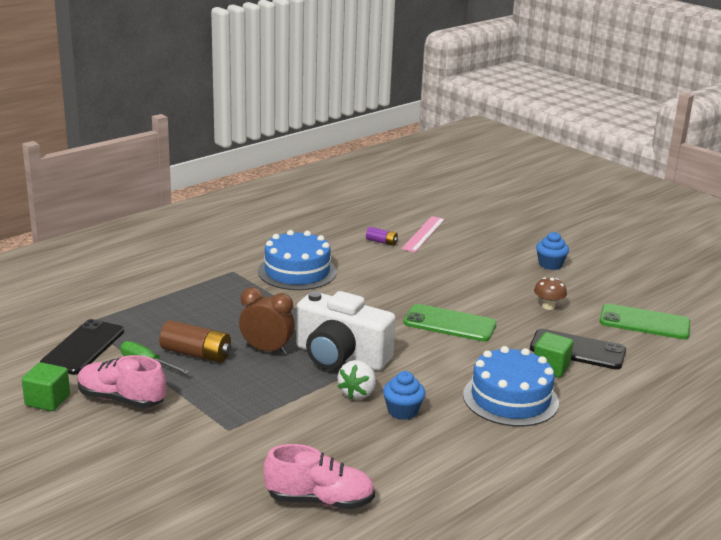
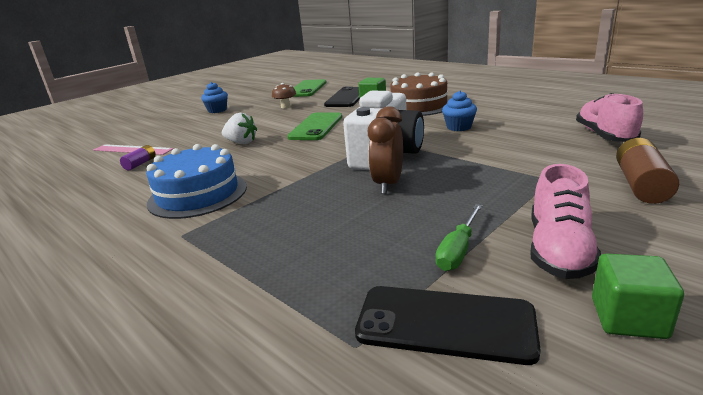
camera: 90 degrees left, 0 degrees up
brown battery [159,320,231,363] -> brown battery moved to [616,138,679,204]
white strawberry [337,360,376,400] -> white strawberry moved to [222,113,257,144]
blue cake [463,346,559,427] -> brown cake [390,72,449,116]

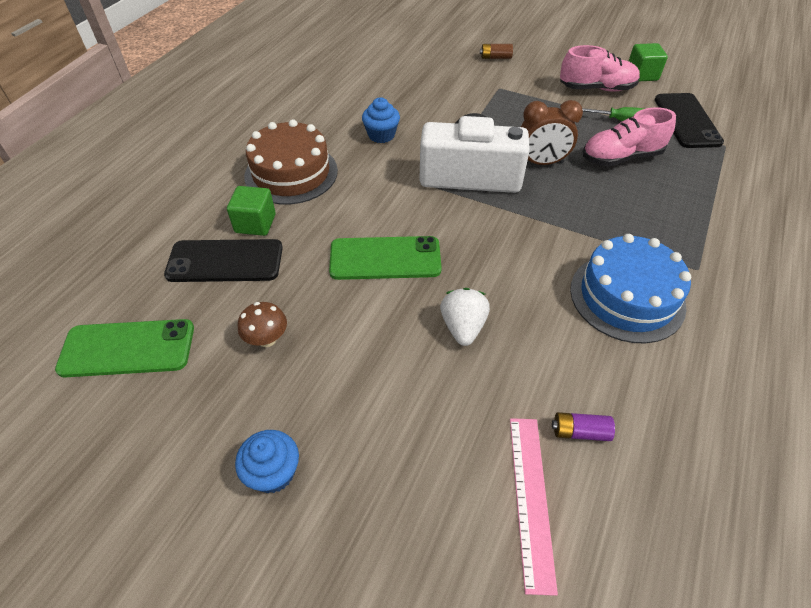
camera: 110 degrees left, 25 degrees up
pink shoe [576,93,643,142] -> pink shoe moved to [583,107,676,166]
brown battery [616,138,679,204] -> brown battery [480,44,513,59], size x0.56

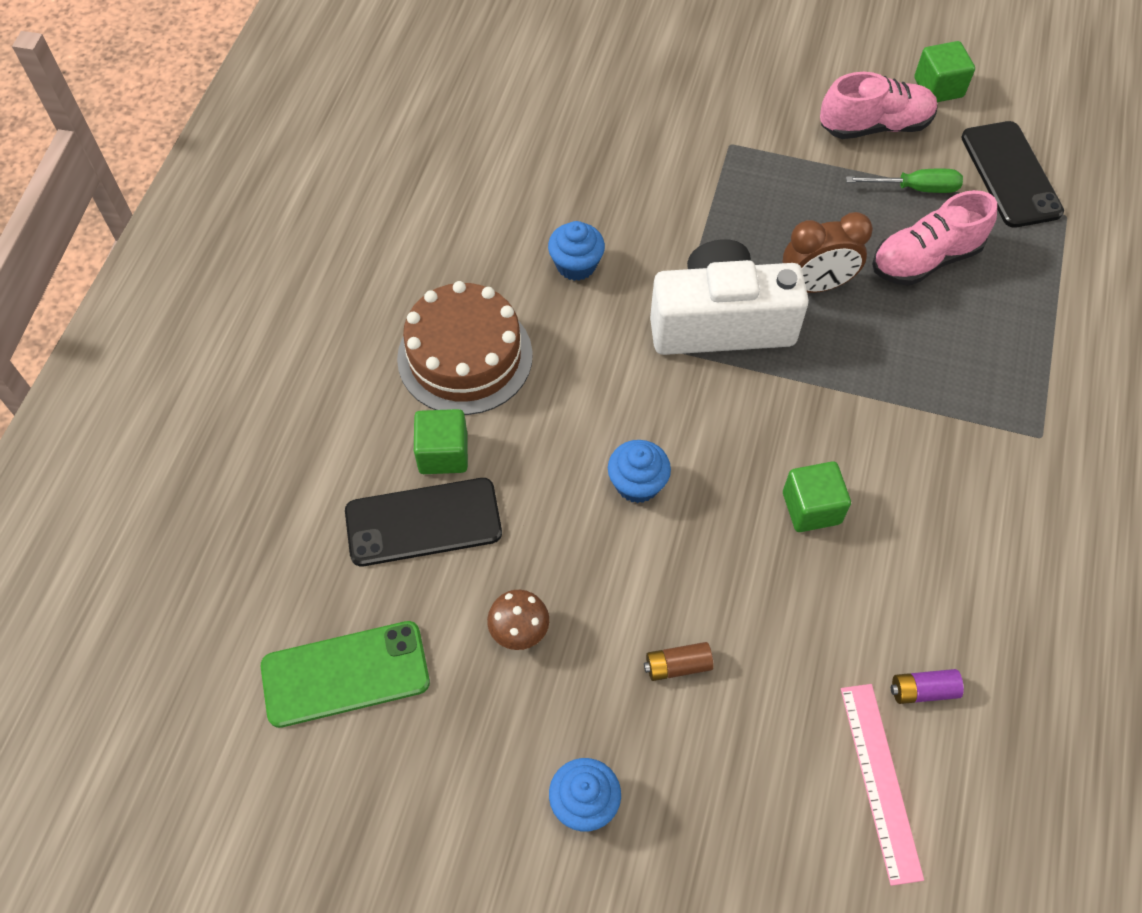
camera: 10 degrees left, 10 degrees up
green phone [329,236,442,280] -> blue cupcake [608,440,671,503]
white strawberry [440,288,490,346] -> none
brown battery [480,44,513,59] -> brown battery moved to [644,642,714,681]
blue cake [570,234,691,343] -> none
none -> green cube [783,461,851,532]

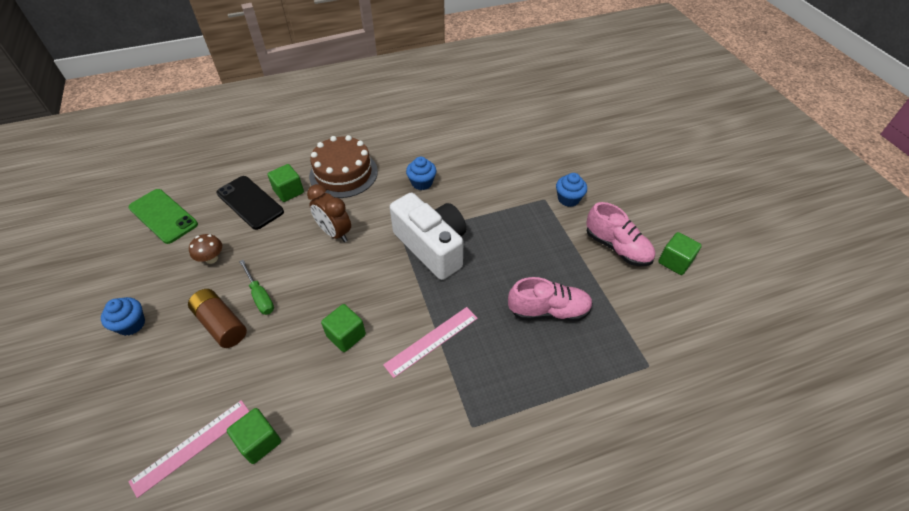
camera: 55 degrees right, 10 degrees down
blue cupcake [608,440,671,503] -> blue cupcake moved to [556,173,587,207]
brown battery [644,642,714,681] -> brown battery [188,289,247,348], size x1.79
brown clock [783,212,873,293] -> brown clock moved to [307,184,351,242]
green screwdriver [846,169,963,193] -> green screwdriver moved to [239,260,274,315]
pink shoe [872,190,997,286] -> pink shoe turned 150 degrees clockwise [508,277,593,321]
purple battery [891,669,964,704] -> green cube [227,408,281,464]
black phone [961,121,1064,228] -> none
none -> pink ruler [383,307,478,378]

